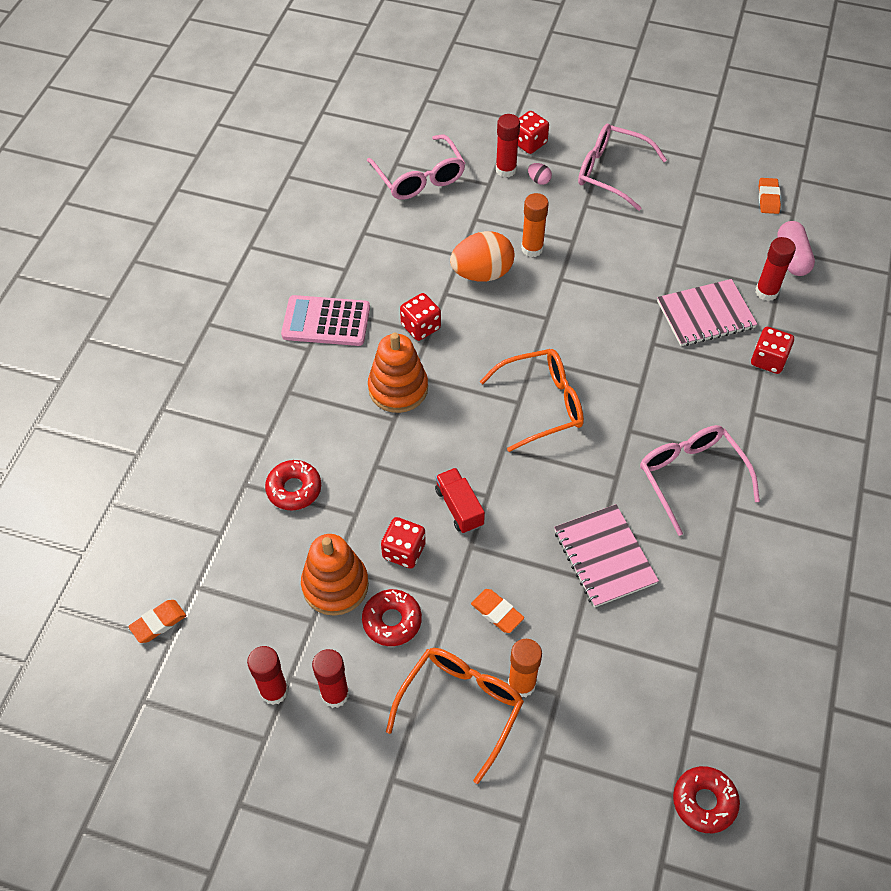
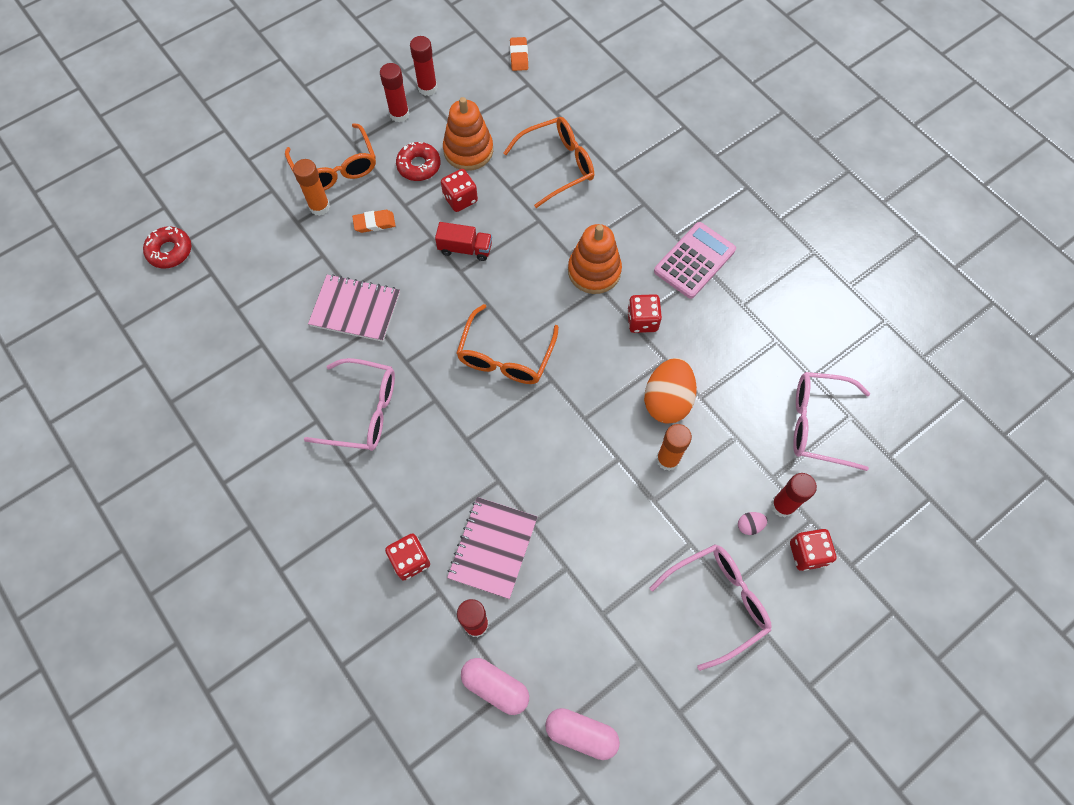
camera: 125 degrees right, 10 degrees up
red donut [265,460,321,511] -> orange glasses [503,117,594,208]
orange eraser [759,178,781,214] -> pink capsule [545,708,620,760]

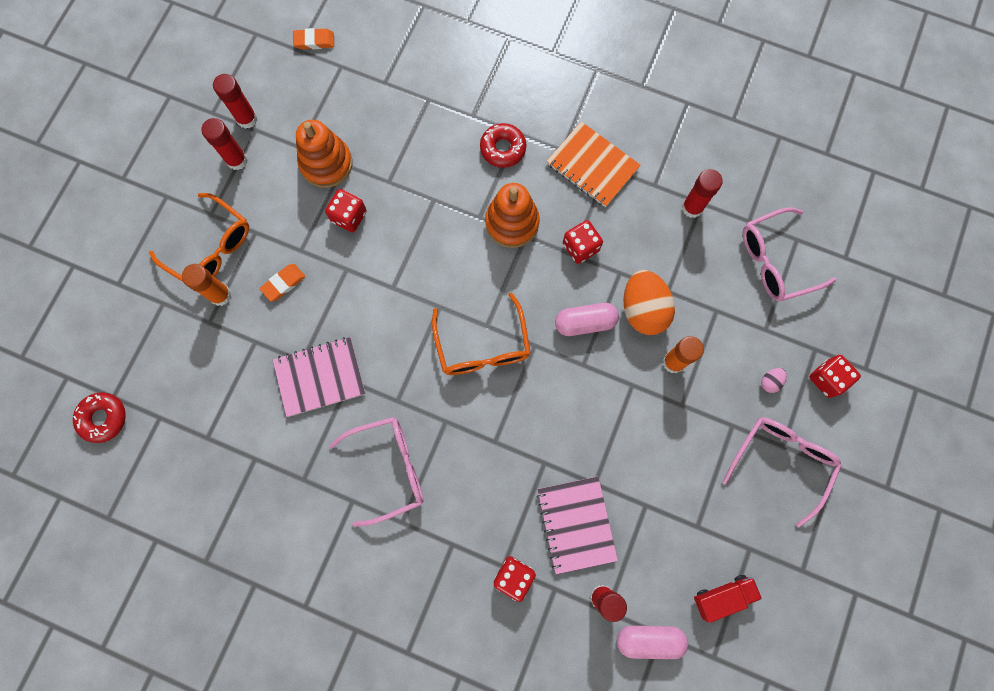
camera: 30 degrees left, 10 degrees up
red donut [396,142,441,181] -> red donut moved to [480,123,526,168]
red truck [435,222,492,261] -> red truck moved to [694,575,762,623]
orange glasses [503,117,594,208] -> none
orange eraser [510,37,528,71] -> orange eraser turned 60 degrees counterclockwise [293,28,334,49]
pink capsule [545,708,620,760] -> pink capsule moved to [555,303,619,336]
pink calculator [654,222,736,299] -> orange notebook [547,121,641,207]
red glue stick [771,473,817,518] -> red glue stick moved to [682,169,723,218]

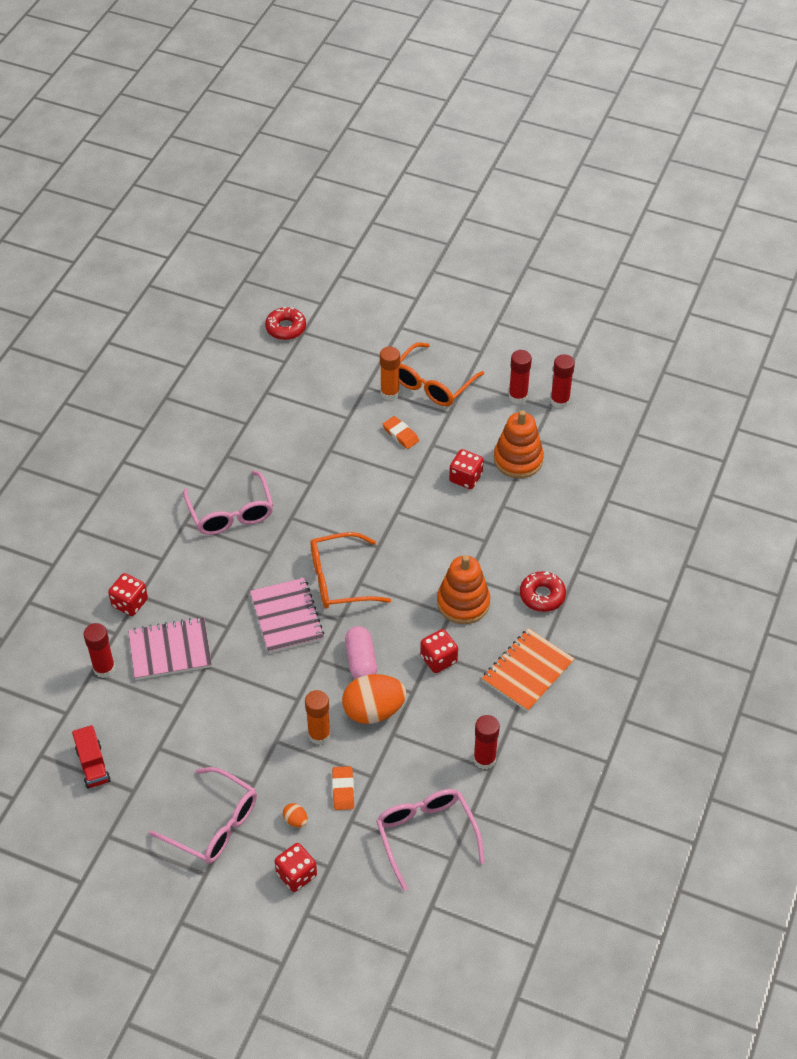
camera: 90 degrees right, 25 degrees down
pink notebook [273,337,366,417] -> pink notebook moved to [250,578,324,653]
orange eraser [293,28,334,49] -> orange eraser moved to [332,766,354,810]
pink capsule [617,626,688,659] -> none
pink egg [761,368,787,393] -> orange egg [283,803,308,827]

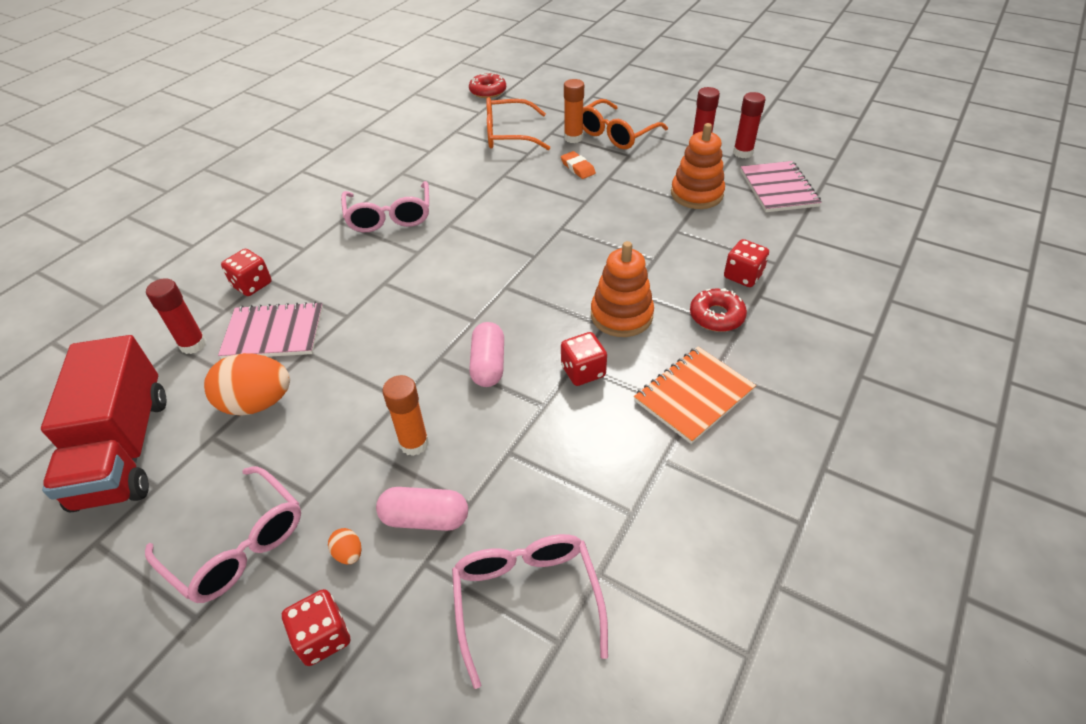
camera: 10 degrees right, 5 degrees down
red truck [72,725,111,789] -> red truck [41,335,167,512], size x2.18
pink notebook [250,578,324,653] -> pink notebook moved to [741,161,822,212]
orange glasses [311,532,391,609] -> orange glasses moved to [486,97,551,150]
orange eraser [332,766,354,810] -> pink capsule [376,487,468,531]
orange egg [342,674,406,724] -> orange egg moved to [204,353,290,416]
red dice [449,449,484,489] -> red dice moved to [724,239,769,287]
red glue stick [474,715,500,770] -> none

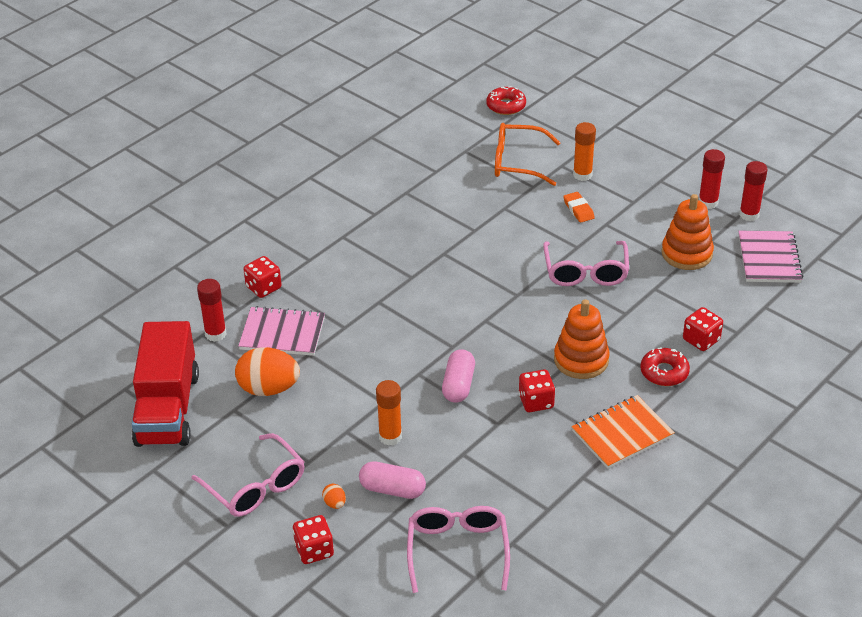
camera: 10 degrees right, 5 degrees down
pink glasses [341,181,429,232] -> pink glasses moved to [543,241,629,286]
orange glasses [583,99,668,149] -> none

